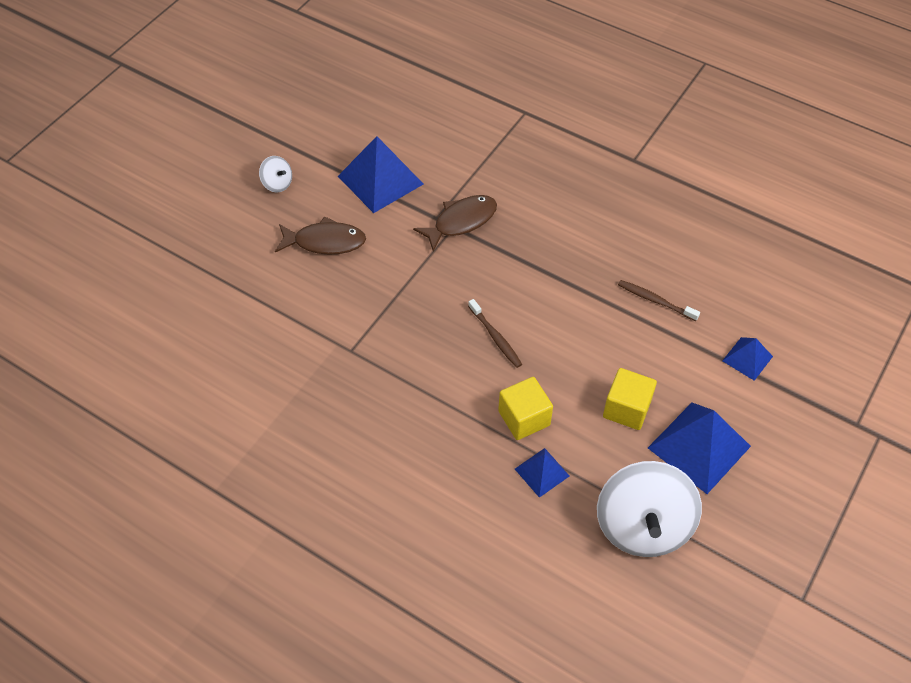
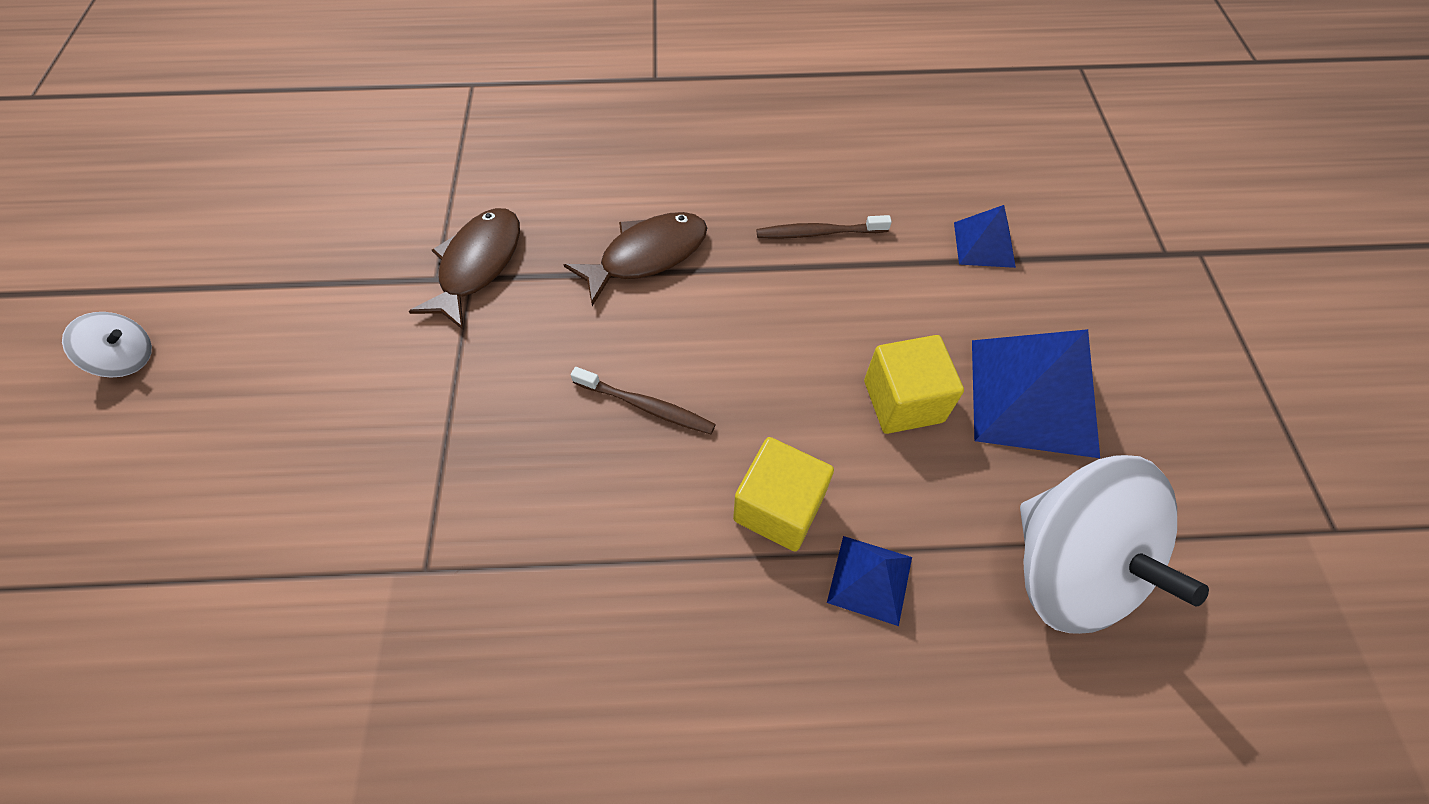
camera: 35 degrees left, 5 degrees up
brown fish [275,216,366,255] -> brown fish moved to [564,212,707,306]
blue pyramid [338,136,423,213] -> none

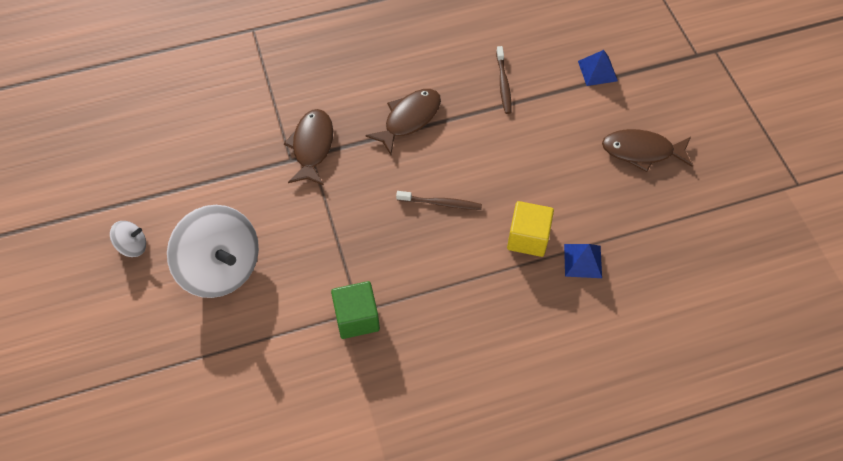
camera: 15 degrees left, 0 degrees up
brown toothbrush [757,215,892,239] -> brown toothbrush turned 75 degrees counterclockwise [496,46,511,114]
yellow cube [864,335,964,434] -> none
blue pyramid [972,329,1100,458] -> brown fish [602,129,693,172]
white spinning top [1020,455,1209,634] -> white spinning top moved to [167,205,259,298]
none -> green cube [331,281,380,339]

